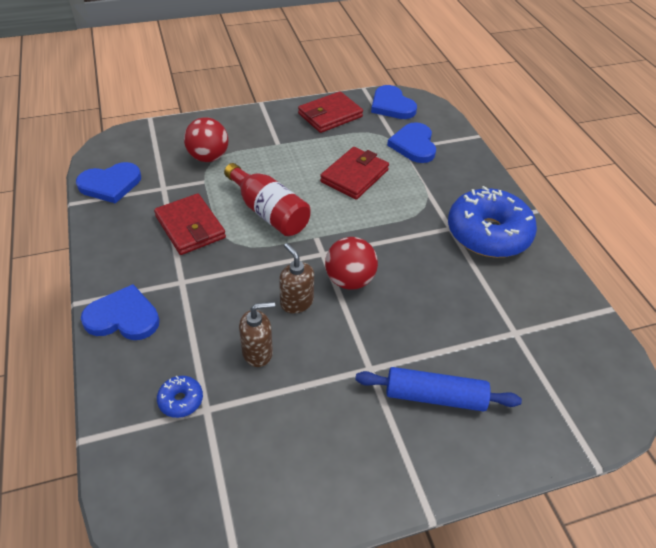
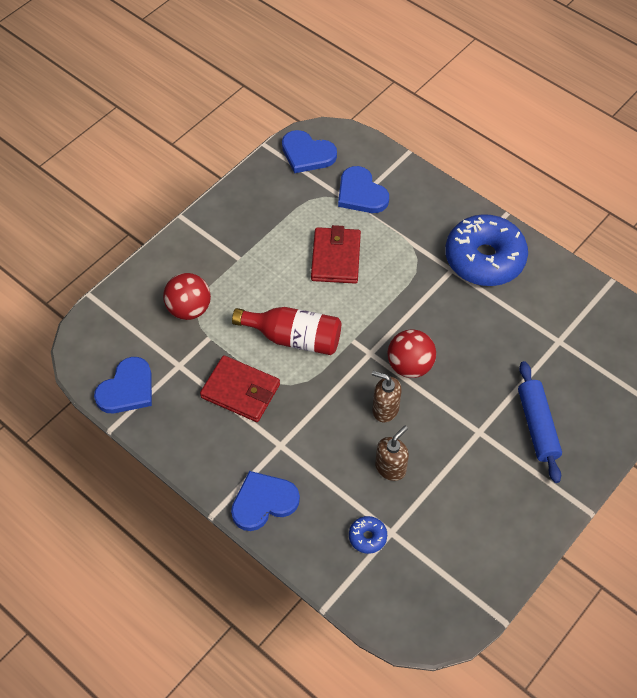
camera: 30 degrees left, 10 degrees up
red wallet [298,91,363,133] -> none
blue rolling pin [355,367,522,412] -> blue rolling pin turned 75 degrees counterclockwise [518,361,562,483]

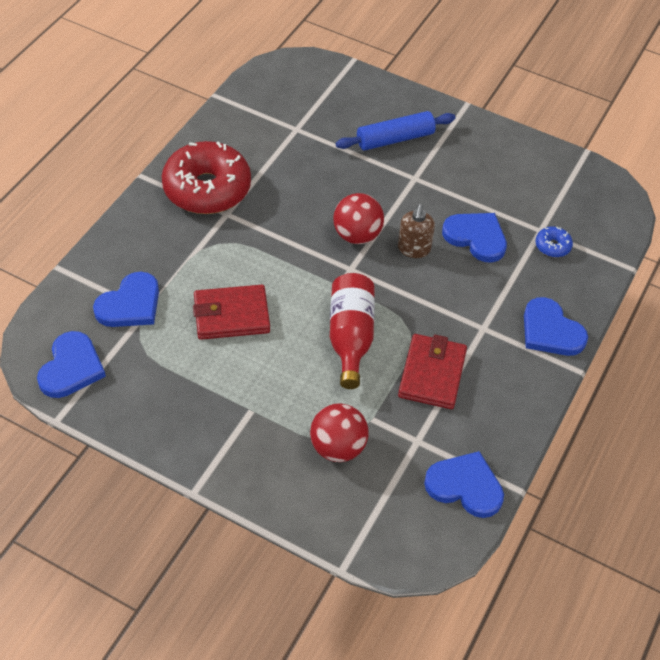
camera: 105 degrees left, 5 degrees down
brown soap dispenser [375,426,409,481] -> blue heart [442,213,507,263]
blue donut [445,214,528,286] -> red donut [162,141,251,214]

